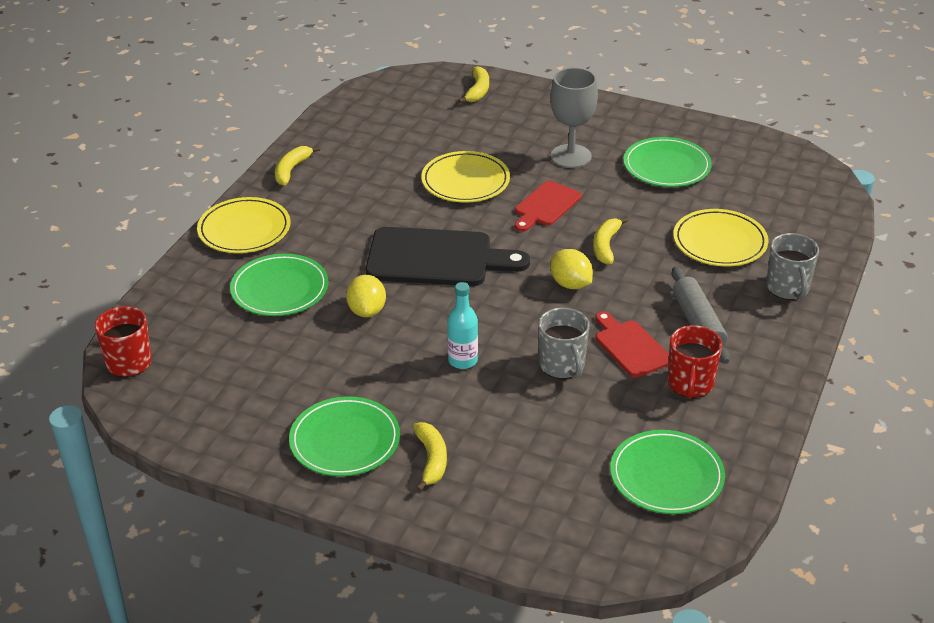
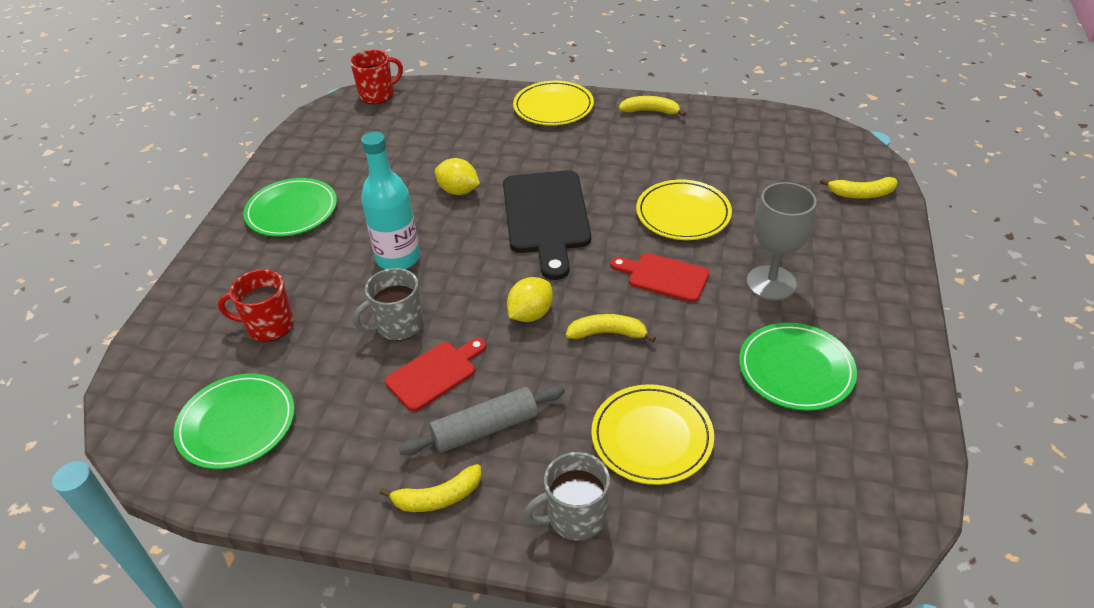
camera: 80 degrees right, 5 degrees up
green plate [230,254,328,316] -> none
yellow lemon [346,275,386,317] -> yellow lemon turned 45 degrees clockwise [435,158,480,195]
yellow banana [413,422,447,492] -> yellow banana moved to [379,464,482,512]
turquoise bottle [447,282,478,369] -> turquoise bottle [361,132,420,269], size x1.59
red mug [668,325,722,399] -> red mug moved to [218,269,294,342]

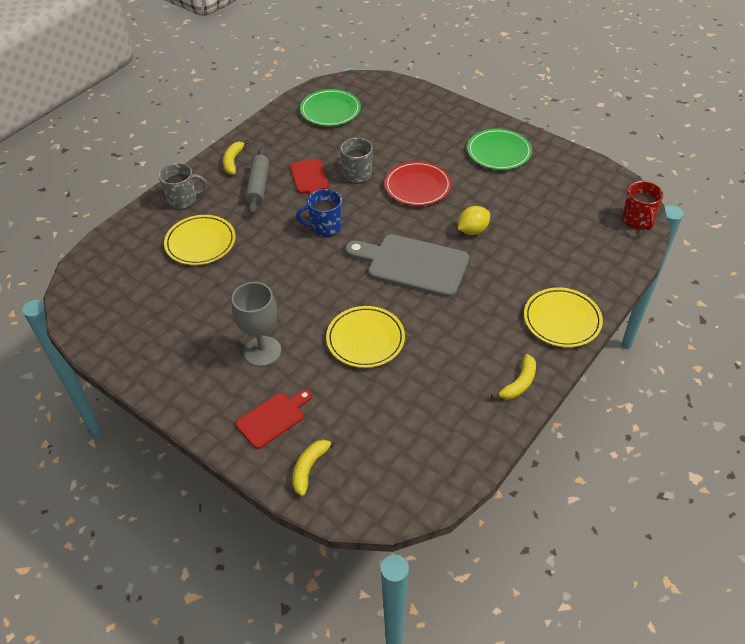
camera: 115 degrees right, 5 degrees up
red mug [218,269,294,342] -> none
turquoise bottle [361,132,420,269] -> red plate [384,161,451,206]
black cutting board [503,170,591,280] -> grey cutting board [345,234,469,298]
yellow lemon [507,277,553,322] -> blue mug [296,189,342,237]
grey mug [524,452,610,541] -> grey mug turned 75 degrees clockwise [159,163,208,209]
yellow banana [566,314,656,342] -> none
red cutting board [610,253,709,302] -> red cutting board moved to [236,390,312,449]
green plate [739,323,857,411] -> none

